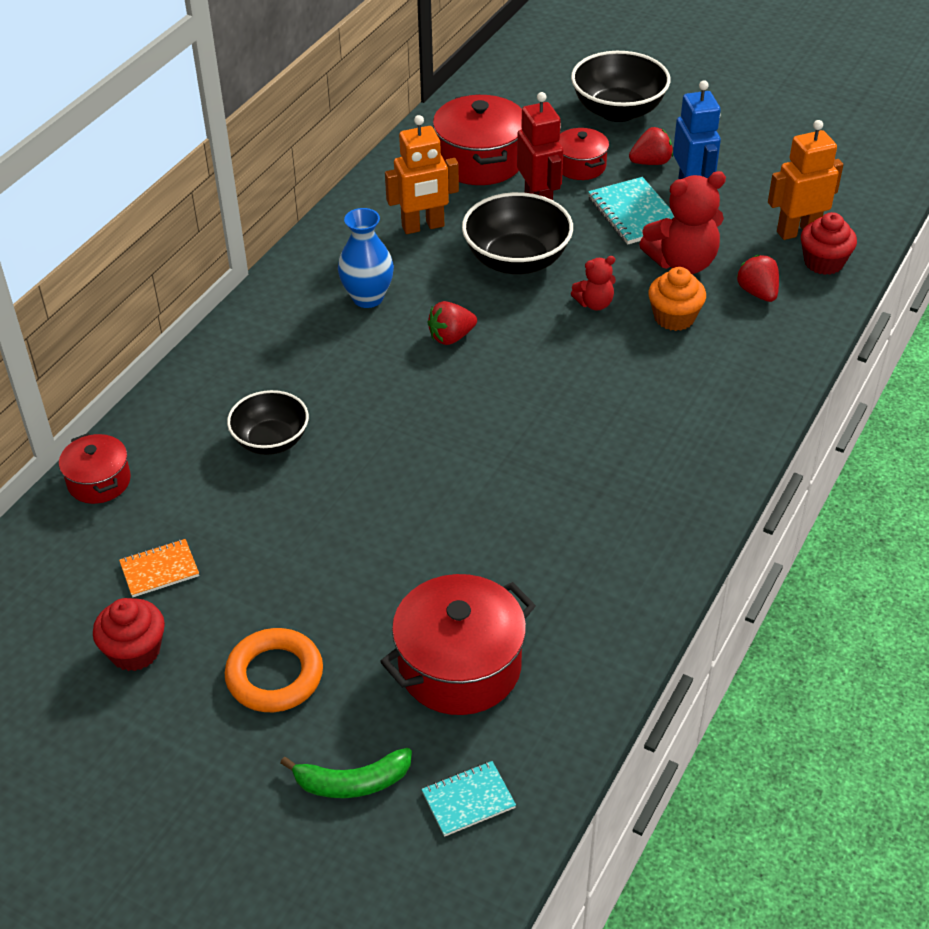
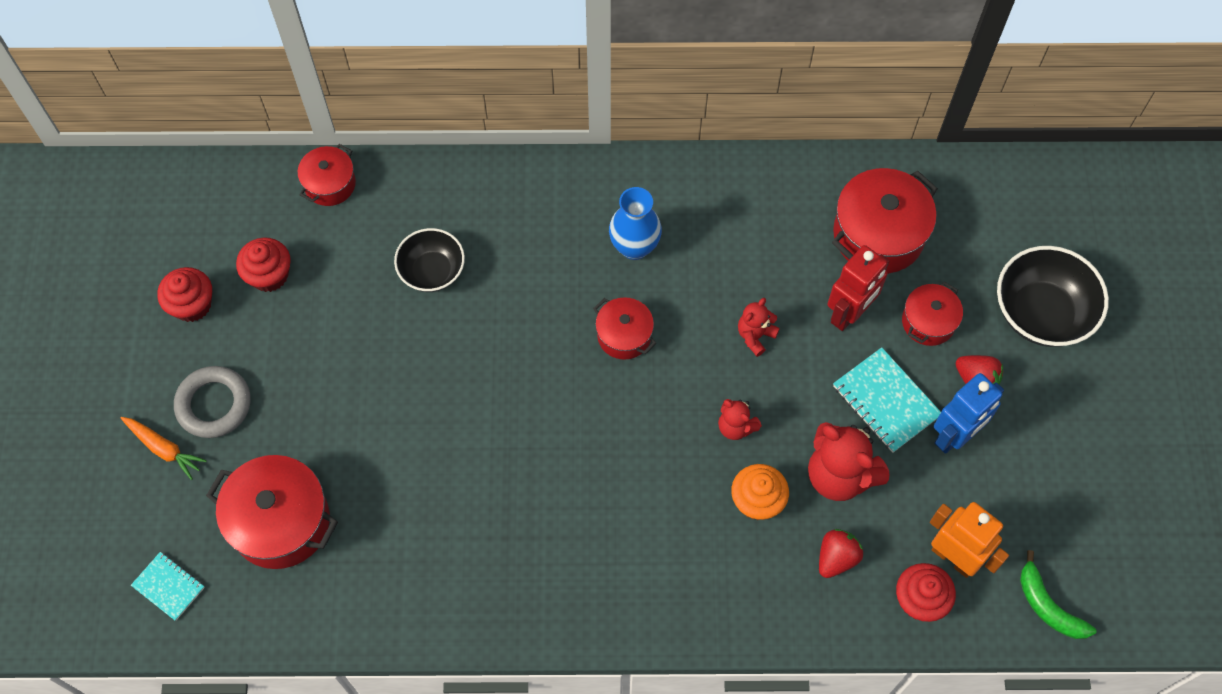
camera: 60 degrees right, 20 degrees up
orange notebook [119,539,199,597] -> red cupcake [236,238,291,292]
orange ring [225,628,323,712] -> grey ring [174,366,251,438]
green banana [281,748,412,798] -> green banana moved to [1020,550,1097,639]
orange robot [385,115,459,234] -> none
red strawberry [427,301,477,345] -> red pot [593,297,656,360]
black bowl [462,192,573,275] -> red teddy bear [738,298,780,357]
turquoise notebook [588,177,674,245] -> turquoise notebook turned 75 degrees counterclockwise [833,347,941,453]
none -> orange carrot [121,417,207,480]

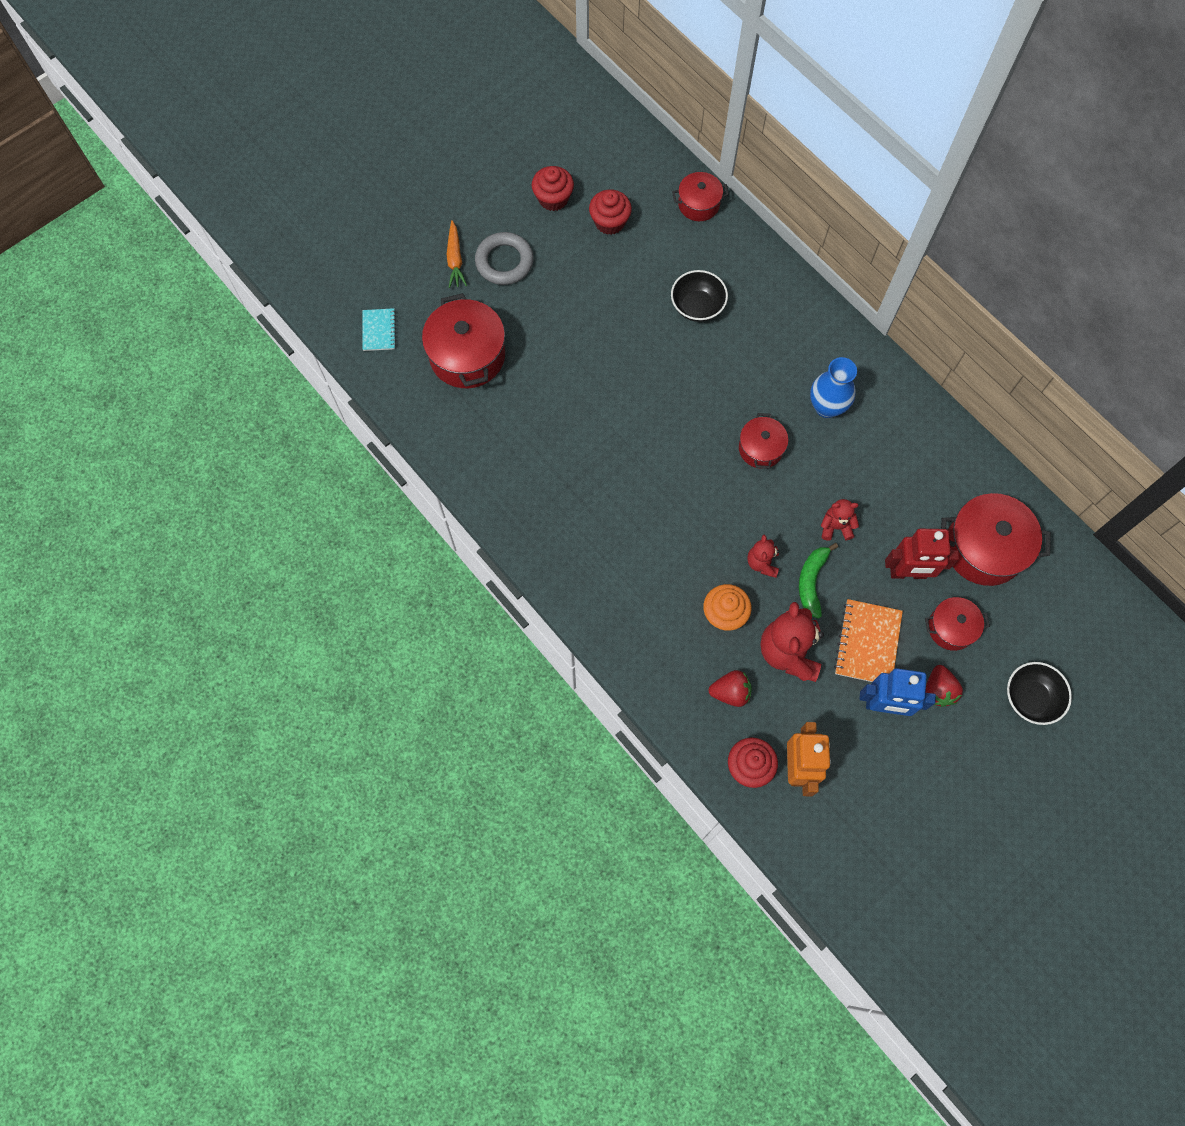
camera: 50 degrees right, 5 degrees up
turquoise notebook [833,347,941,453] -> orange notebook [834,599,903,682]
black bowl [997,246,1109,347] -> black bowl [1007,662,1072,725], size x0.65
green banana [1020,550,1097,639] -> green banana moved to [799,543,838,619]

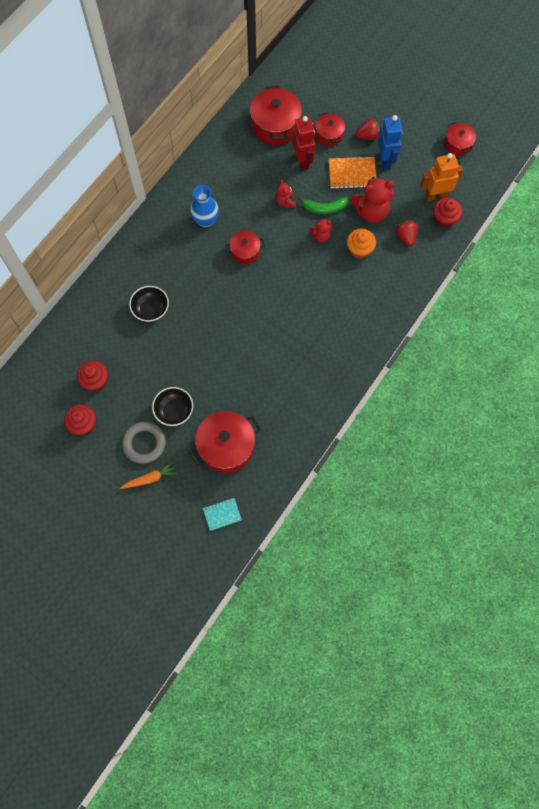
camera: 105 degrees left, 0 degrees up
red pot [672,172,729,221] -> red pot moved to [444,122,476,156]
black bowl [1007,662,1072,725] -> black bowl moved to [152,387,193,426]

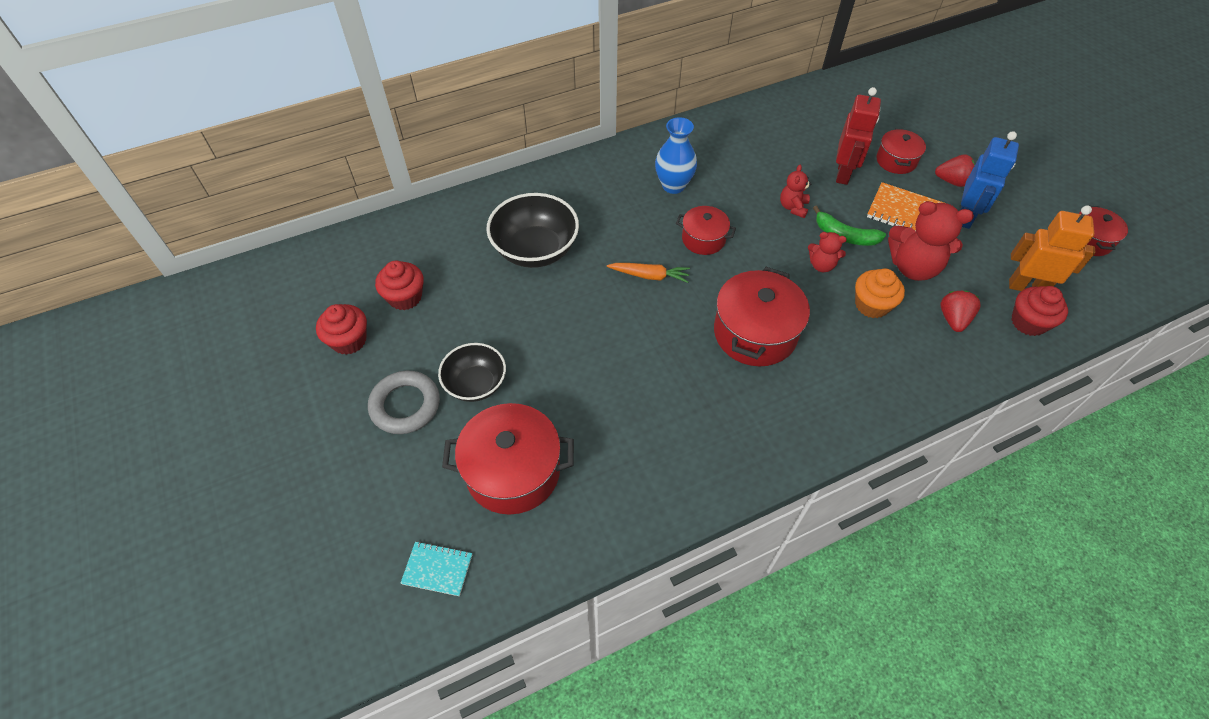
camera: 30 degrees right, 15 degrees down
orange carrot [120,462,177,489] -> orange carrot moved to [607,263,690,283]
black bowl [129,286,169,322] -> black bowl [486,193,579,268], size x1.54
red pot [250,85,302,145] -> red pot moved to [714,267,810,367]

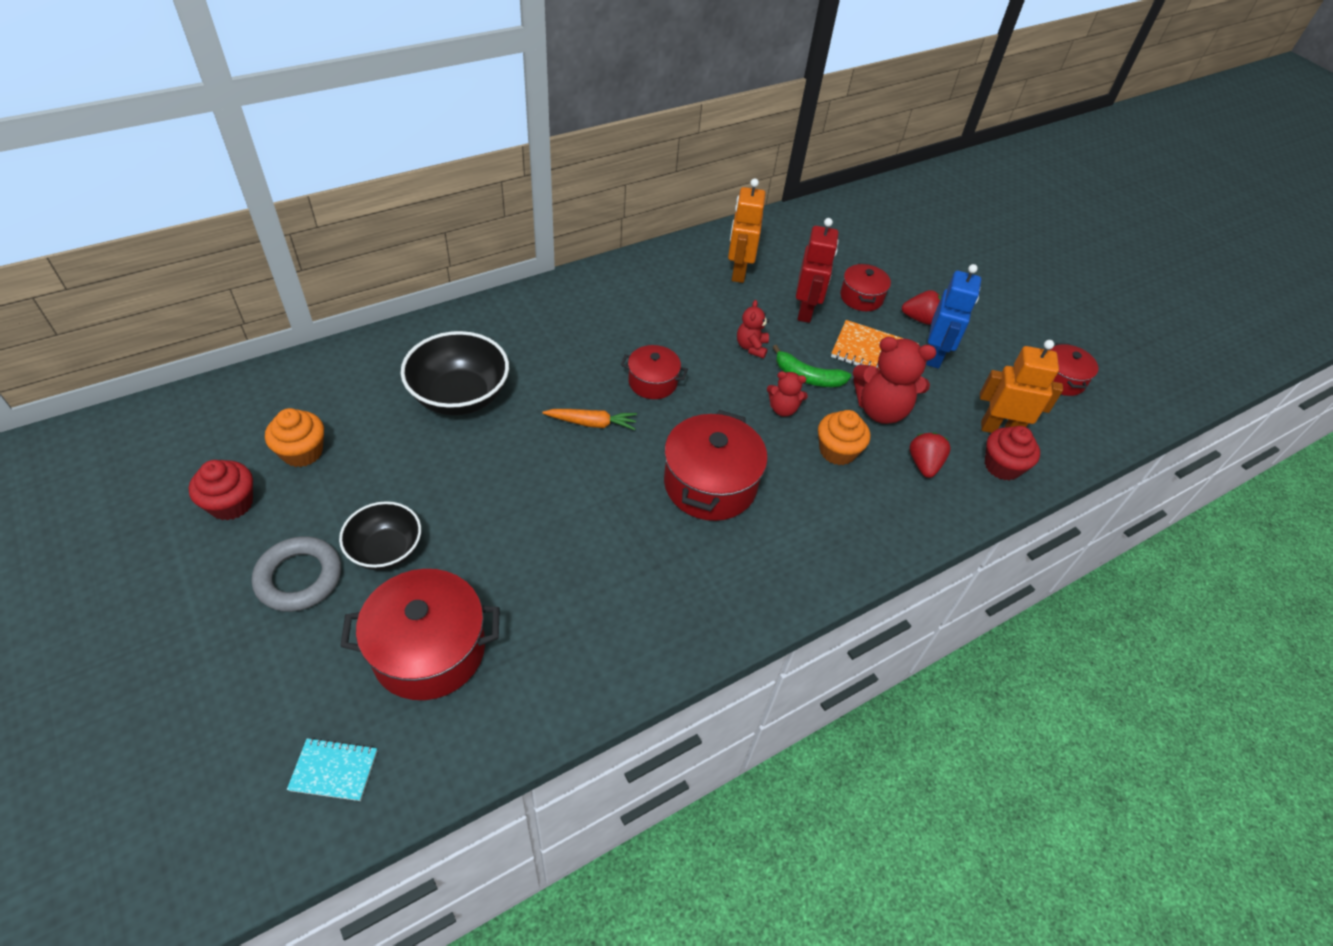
camera: 10 degrees left, 5 degrees down
red cupcake [375,261,424,310] -> orange cupcake [265,408,324,467]
blue vase [655,117,697,194] -> none
none -> orange robot [728,178,766,283]

